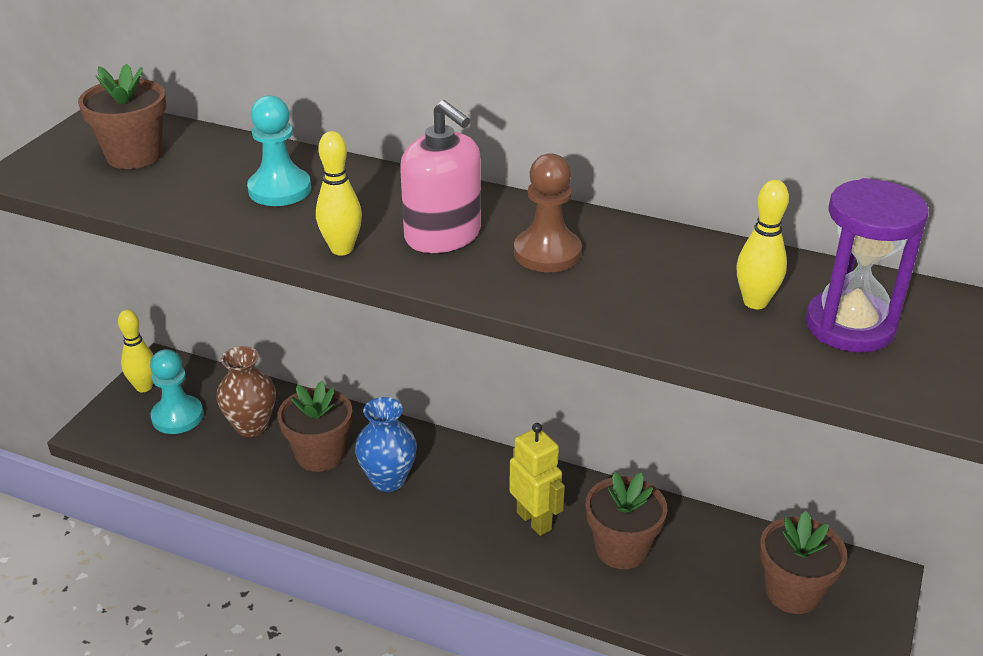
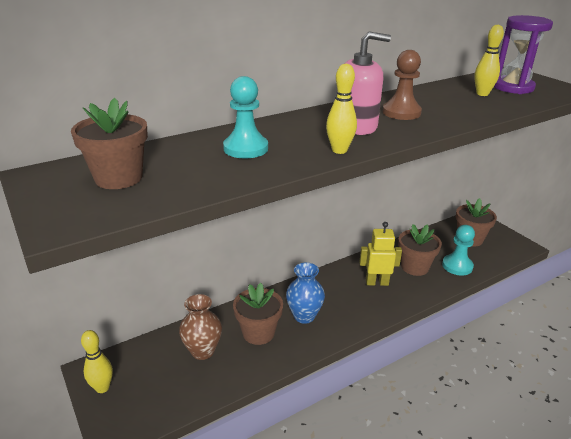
camera: 55 degrees left, 5 degrees down
turquoise pawn [150,349,204,434] -> turquoise pawn moved to [442,225,475,276]

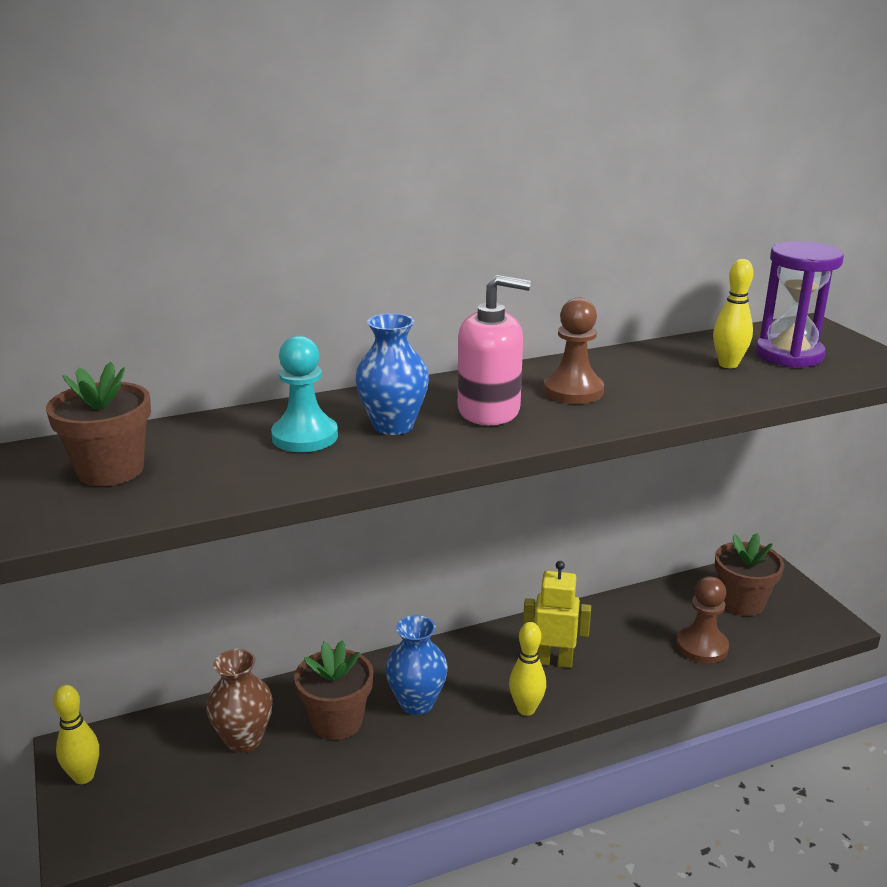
camera: 10 degrees right, 5 degrees down
yellow bowling pin [326,64,357,154] -> yellow bowling pin moved to [509,622,546,716]
brown flower pot [398,224,442,276] -> none
turquoise pawn [442,225,475,276] -> brown pawn [676,576,729,664]
none -> blue vase [355,313,429,435]

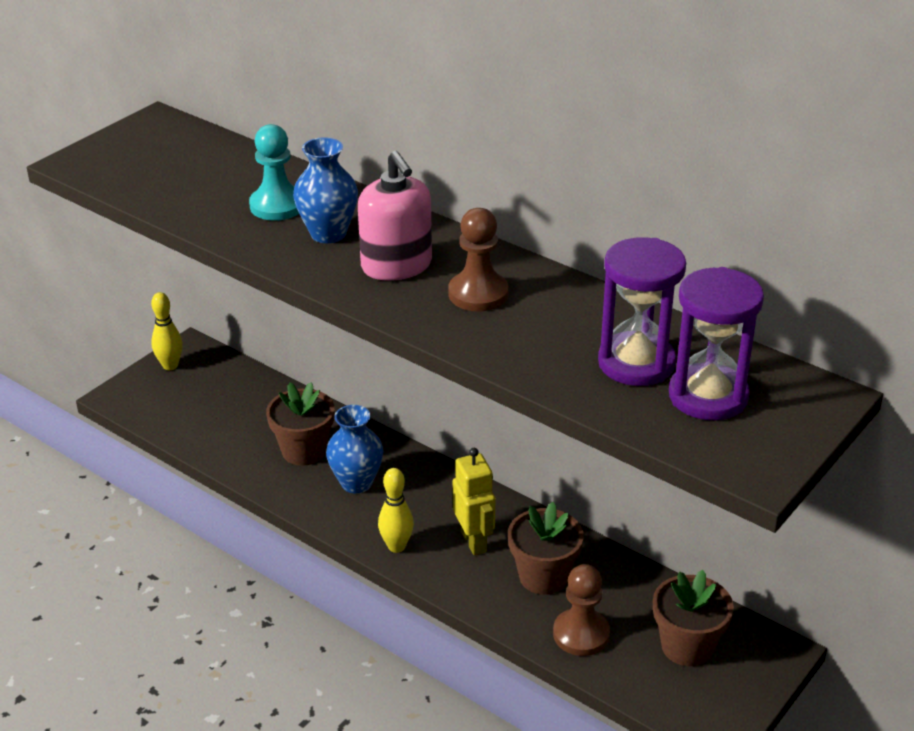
camera: 60 degrees right, 10 degrees up
brown flower pot [46,362,151,486] -> brown flower pot moved to [508,502,584,595]
brown vase [206,649,273,753] -> none
yellow bowling pin [713,259,754,368] -> purple hourglass [598,237,686,386]

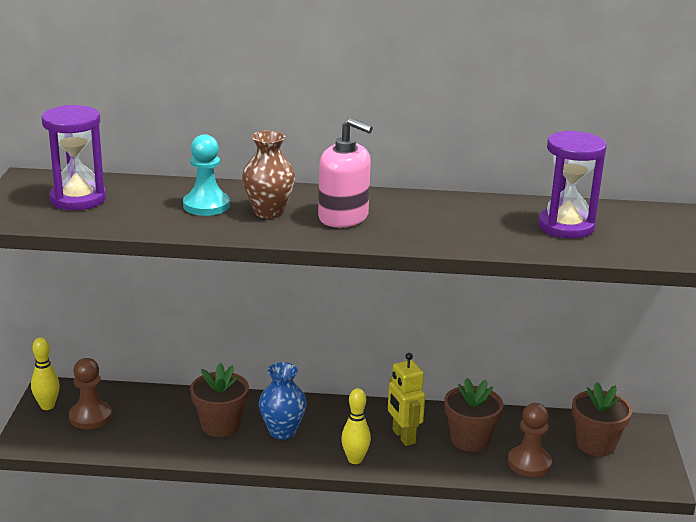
camera: 35 degrees left, 10 degrees down
blue vase [293,137,358,243] -> brown vase [242,131,295,218]
brown pawn [448,208,509,311] -> brown pawn moved to [69,358,112,429]
yellow robot [453,448,495,555] -> yellow robot turned 150 degrees counterclockwise [388,353,425,446]
purple hourglass [669,267,764,420] -> purple hourglass moved to [42,105,106,210]

